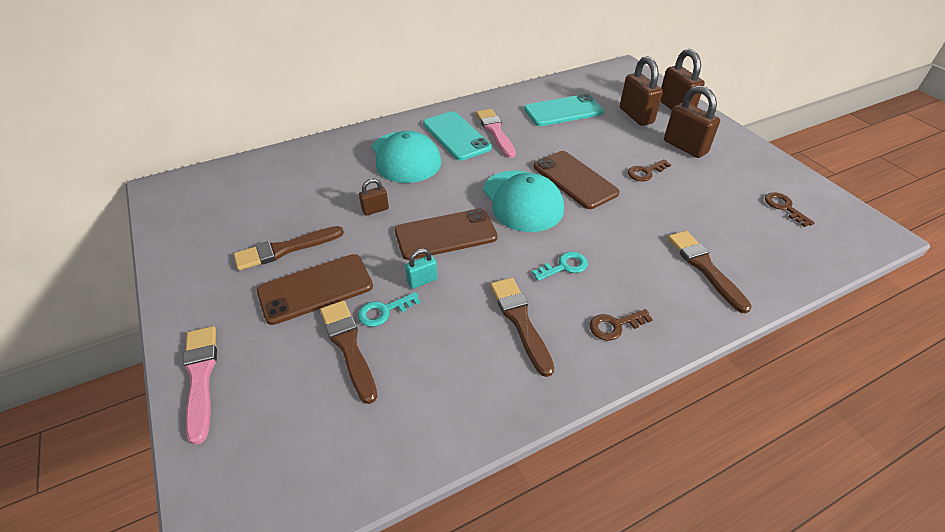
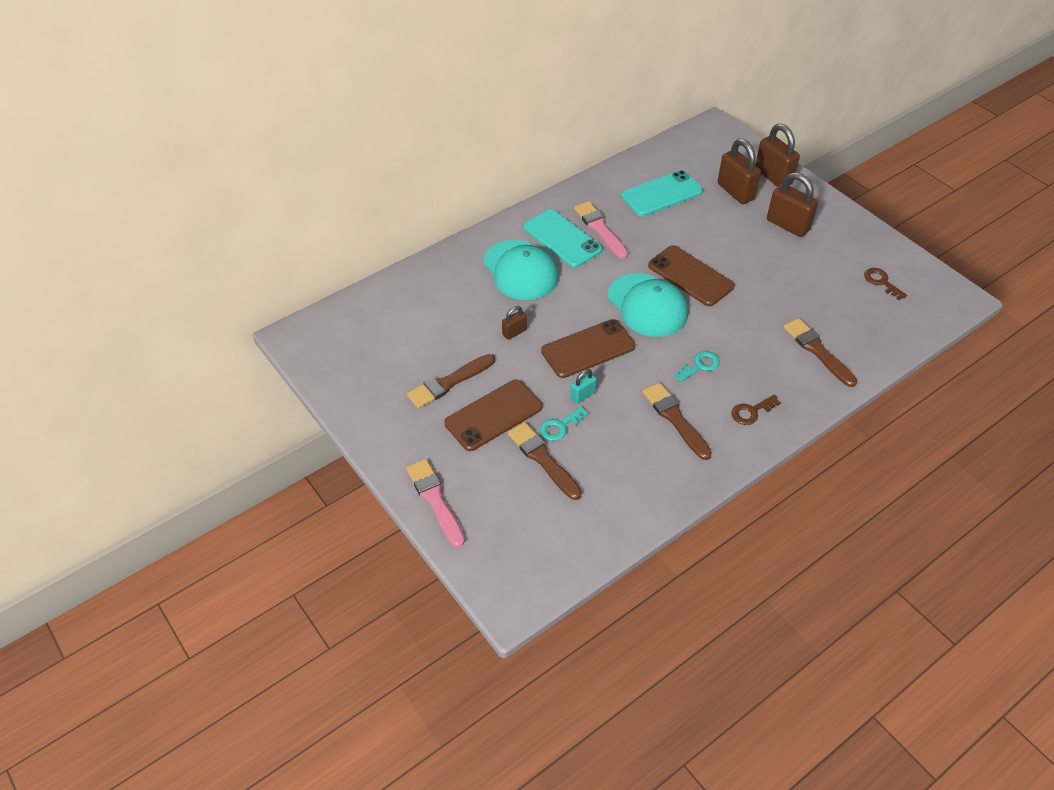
camera: 10 degrees left, 5 degrees up
brown key [628,159,671,181] -> none

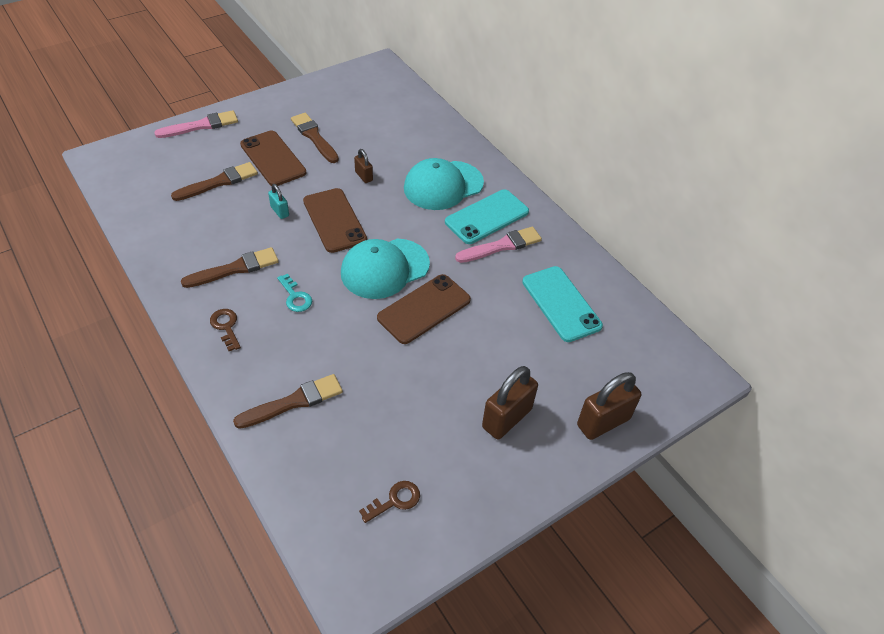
camera: 90 degrees right, 0 degrees up
turquoise key [540,406,589,441] -> none
brown padlock [718,138,761,204] -> none

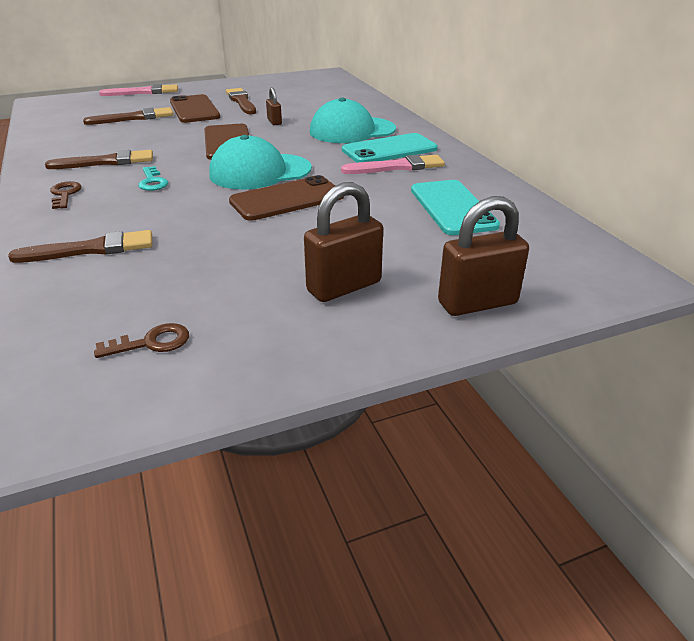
camera: 15 degrees right, 15 degrees down
turquoise padlock [268,184,289,219] -> none

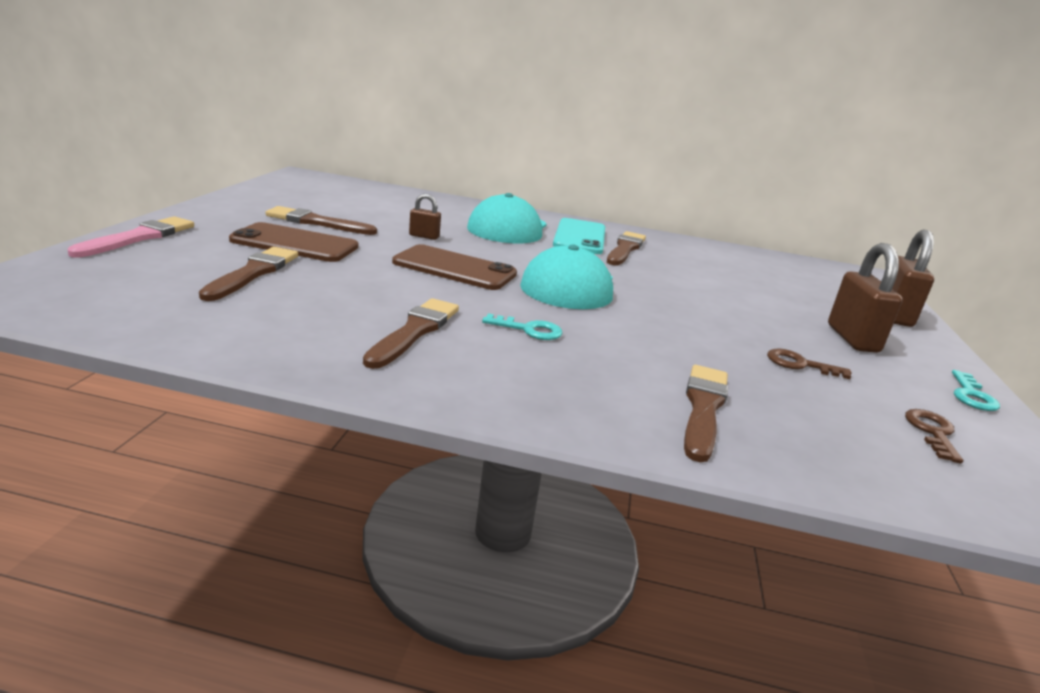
camera: 60 degrees left, 10 degrees down
brown key [50,181,82,209] -> brown key moved to [767,348,852,379]
brown phone [229,175,344,221] -> none
pink brush [341,155,445,174] -> brown brush [607,231,646,265]
turquoise phone [411,180,500,235] -> none
none -> turquoise key [952,370,1000,411]

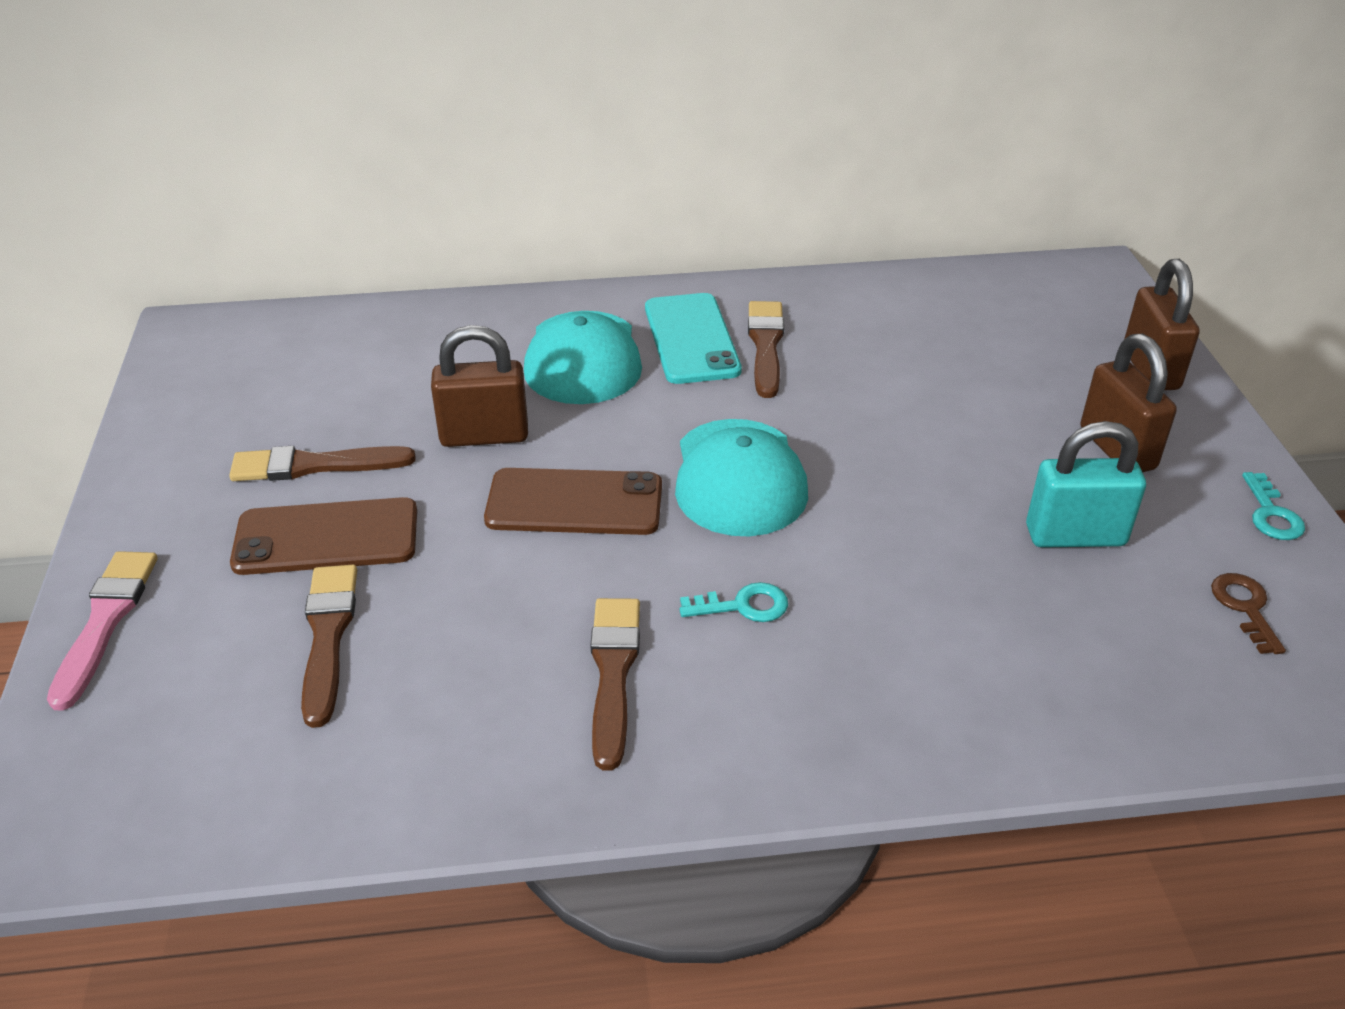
camera: 15 degrees left, 15 degrees up
brown padlock [409,194,441,240] -> brown padlock [431,325,528,447], size x1.93
brown brush [684,365,728,462] -> none
brown key [767,348,852,379] -> turquoise padlock [1026,421,1146,548]

